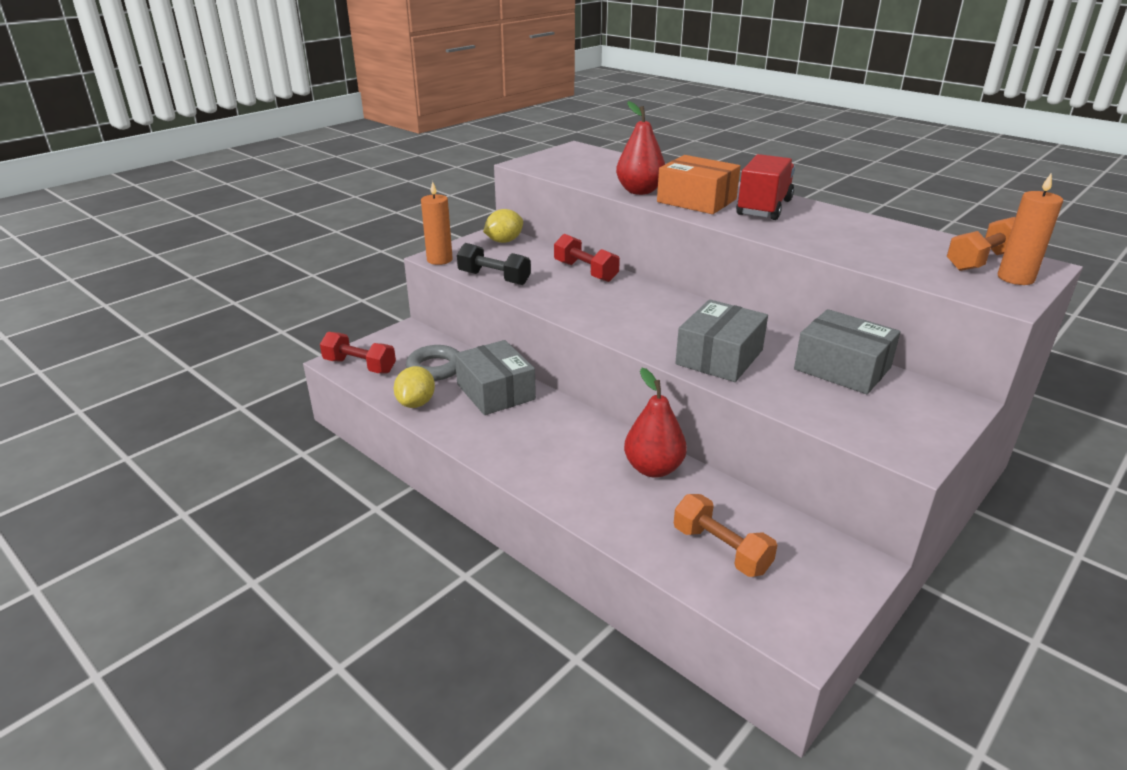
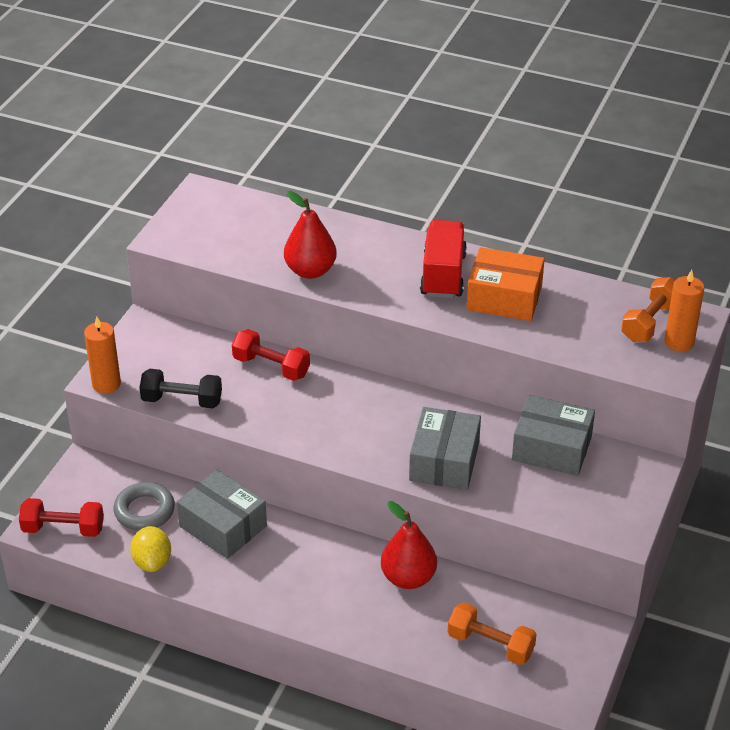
camera: 20 degrees left, 10 degrees up
yellow lemon [483,209,523,243] -> none
orange box [657,155,741,214] -> orange box moved to [466,247,545,321]

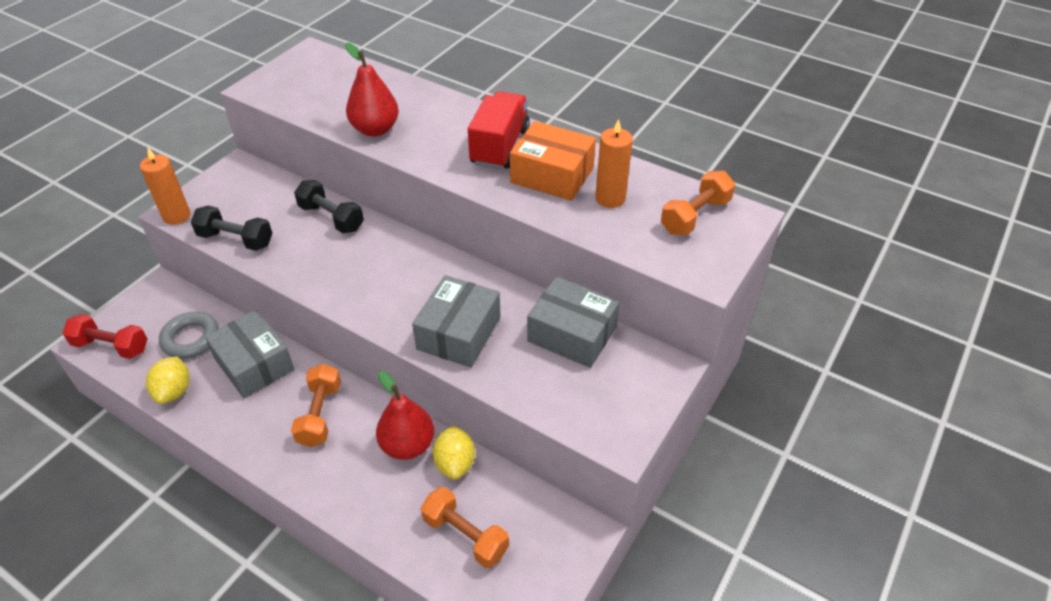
camera: 10 degrees right, 5 degrees up
red dumbbell [232,329,310,381] -> black dumbbell [294,180,364,233]
orange candle [664,270,704,352] -> orange candle moved to [595,119,633,208]
none -> orange dumbbell [291,364,341,447]
none -> yellow lemon [432,426,475,480]

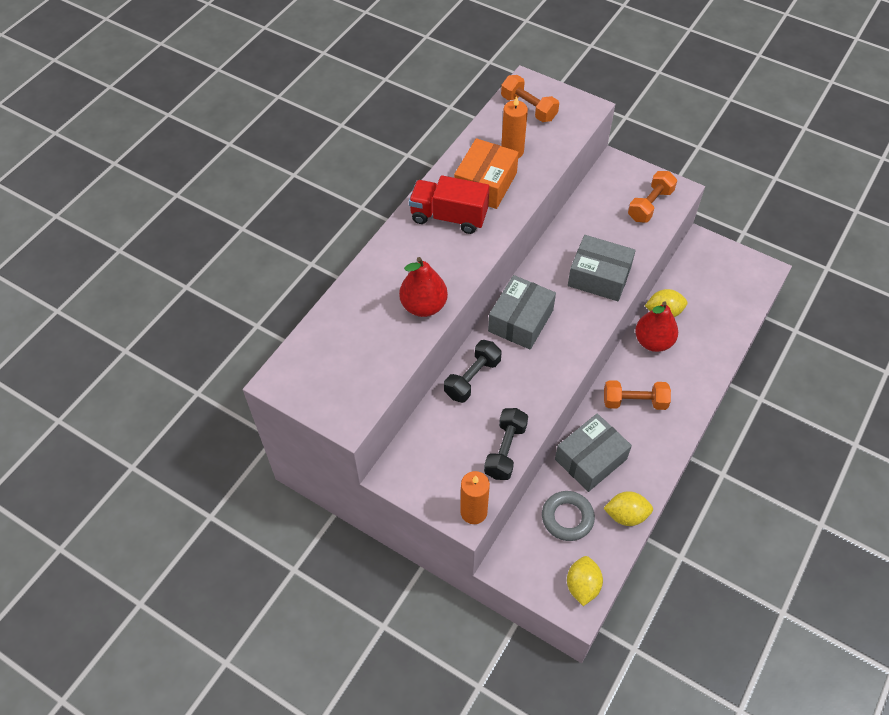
camera: 90 degrees left, 10 degrees up
red dumbbell [62,314,147,359] -> yellow lemon [567,556,603,606]
orange dumbbell [421,487,509,568] -> orange dumbbell moved to [628,171,677,223]
grey box [527,276,620,368] -> grey box moved to [488,275,556,350]

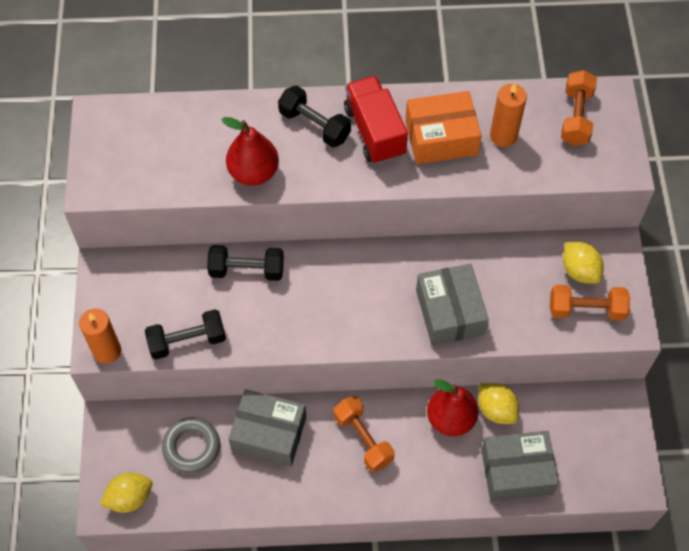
camera: 55 degrees right, 5 degrees up
grey box [488,275,556,350] -> grey box moved to [481,431,559,501]
yellow lemon [603,491,653,526] -> yellow lemon moved to [563,242,604,284]
none -> black dumbbell [278,86,351,147]

